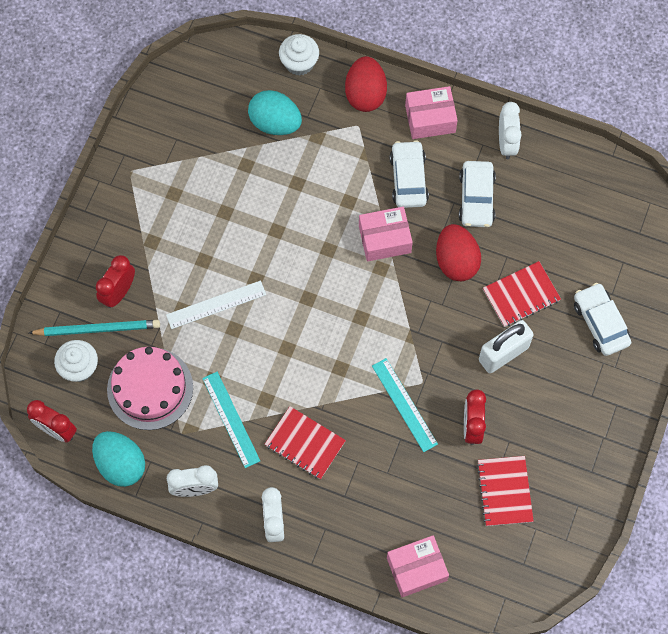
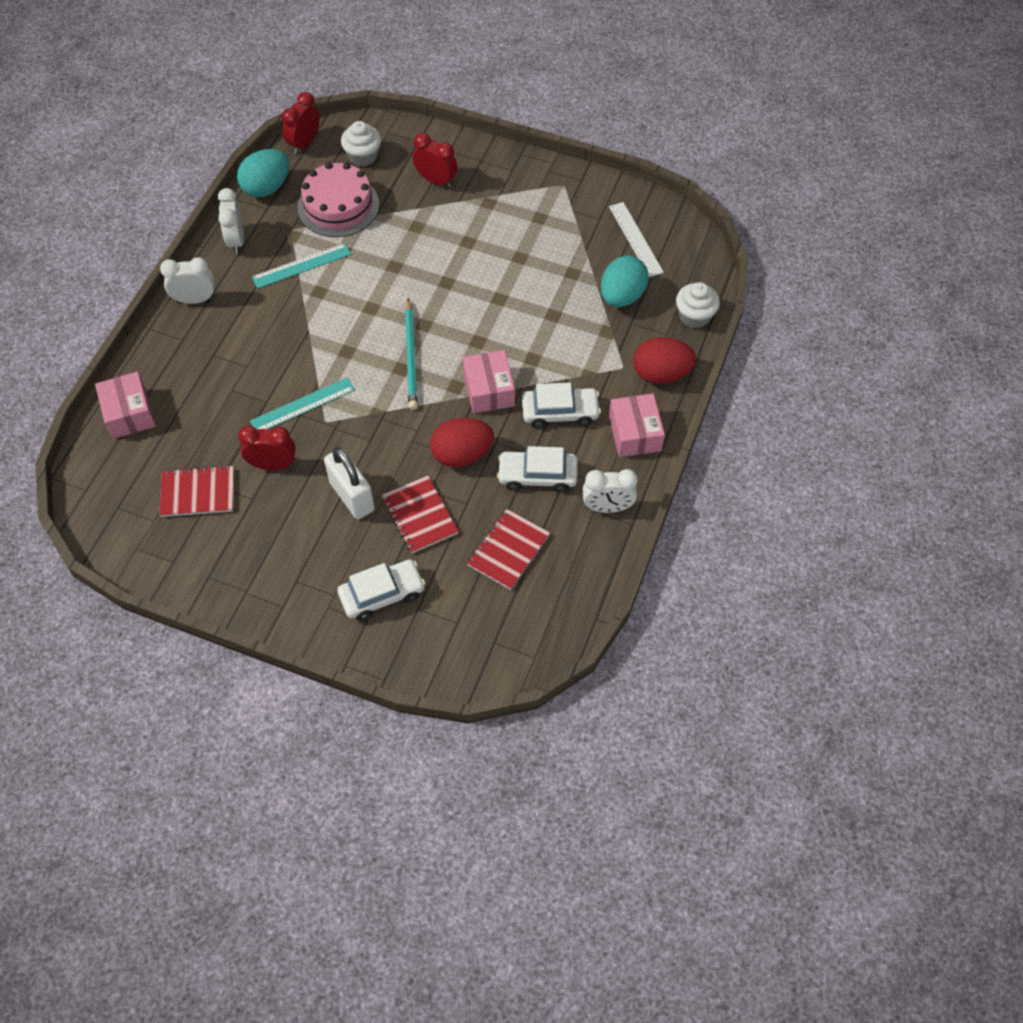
camera: 90 degrees right, 10 degrees down
turquoise pencil [29,320,160,336] -> turquoise pencil moved to [405,298,418,410]
white ruler [166,280,266,329] -> white ruler moved to [609,202,664,277]
red notebook [264,406,346,480] -> red notebook moved to [467,509,550,590]

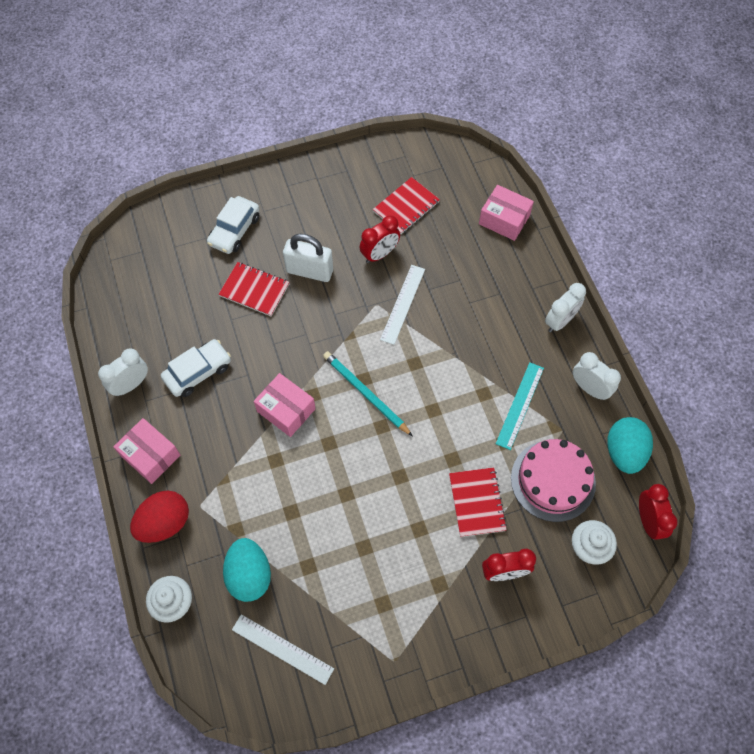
camera: 140 degrees right, 5 degrees up
turquoise ruler [250,377,355,430] -> white ruler [380,265,425,345]
red egg [430,418,494,467] -> none
red notebook [467,509,550,590] -> red notebook moved to [449,467,507,537]
white car [522,383,601,428] -> none

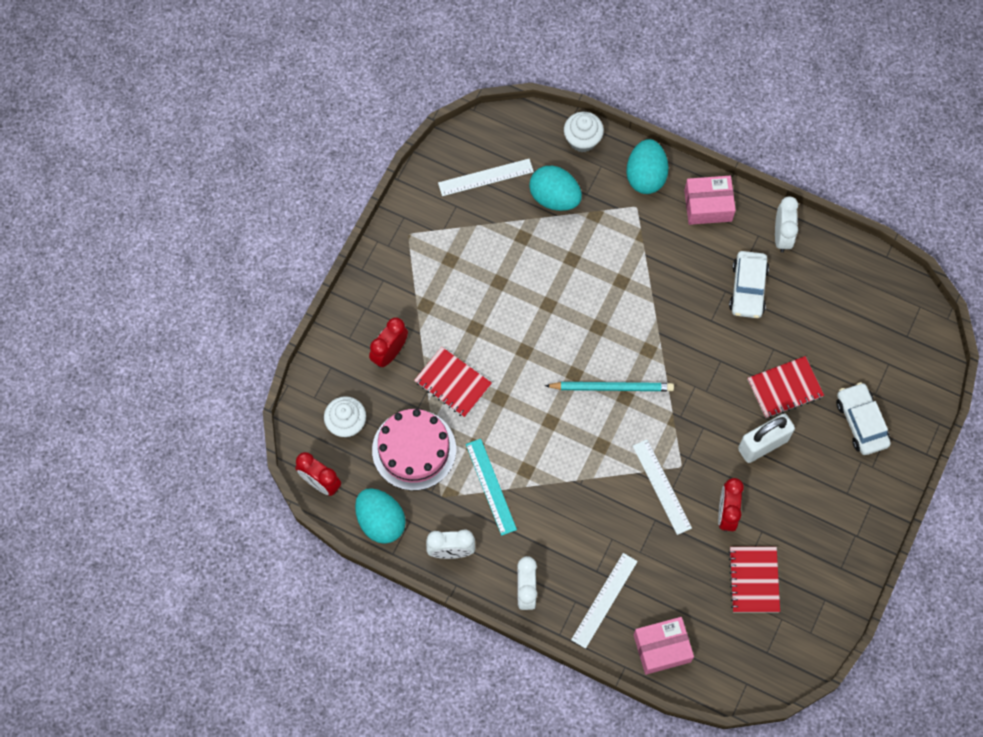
camera: 135 degrees right, 5 degrees up
red egg [130,490,189,543] -> turquoise egg [626,139,668,194]
pink box [254,373,316,437] -> none
none -> white ruler [571,553,638,649]

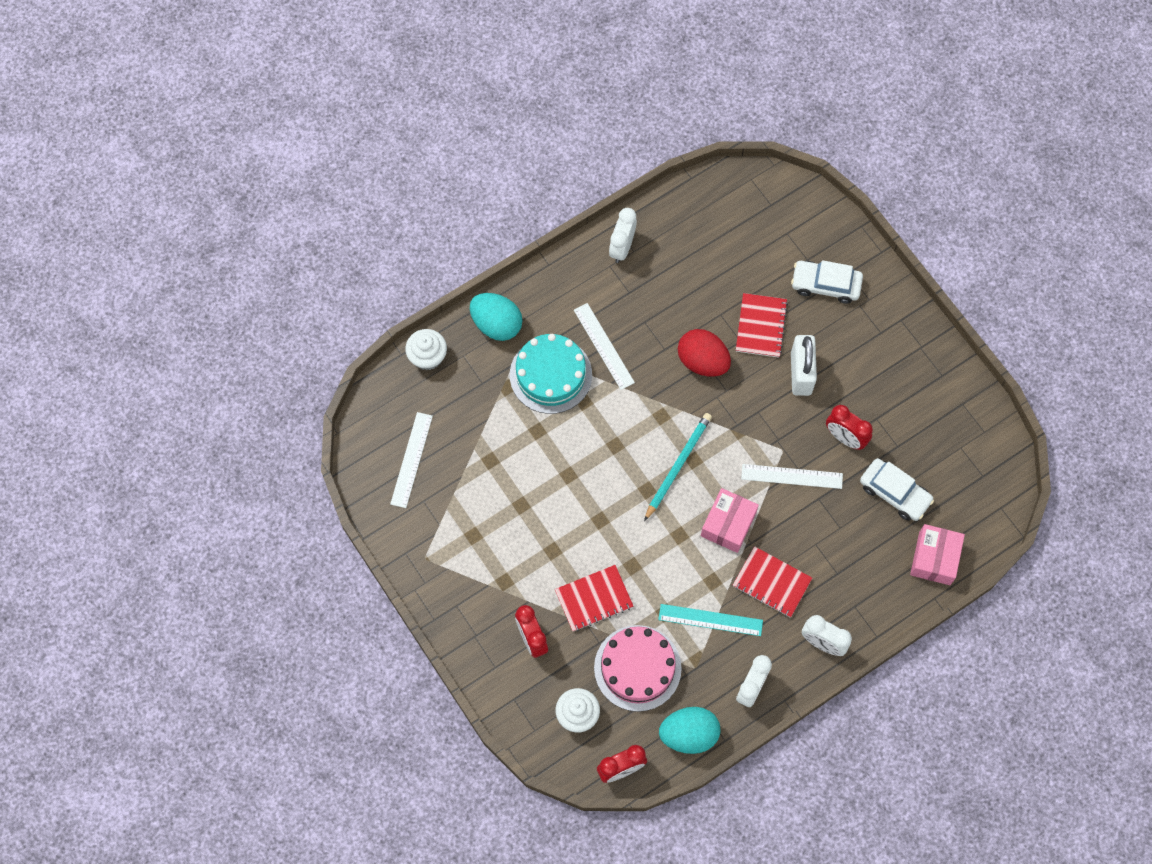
camera: 60 degrees left, 0 degrees up
turquoise egg [529,166,582,211] -> none
white ruler [571,553,638,649] -> white ruler moved to [574,303,635,390]
pink box [684,176,736,225] -> pink box moved to [701,488,759,553]
red notebook [728,547,780,612] -> red notebook moved to [733,546,812,617]
white car [729,251,769,318] -> white car moved to [860,458,934,521]
white clock [775,197,798,252] -> white clock turned 105 degrees counterclockwise [609,208,637,263]
none -> turquoise cake [510,334,592,414]
none -> red egg [678,329,731,377]

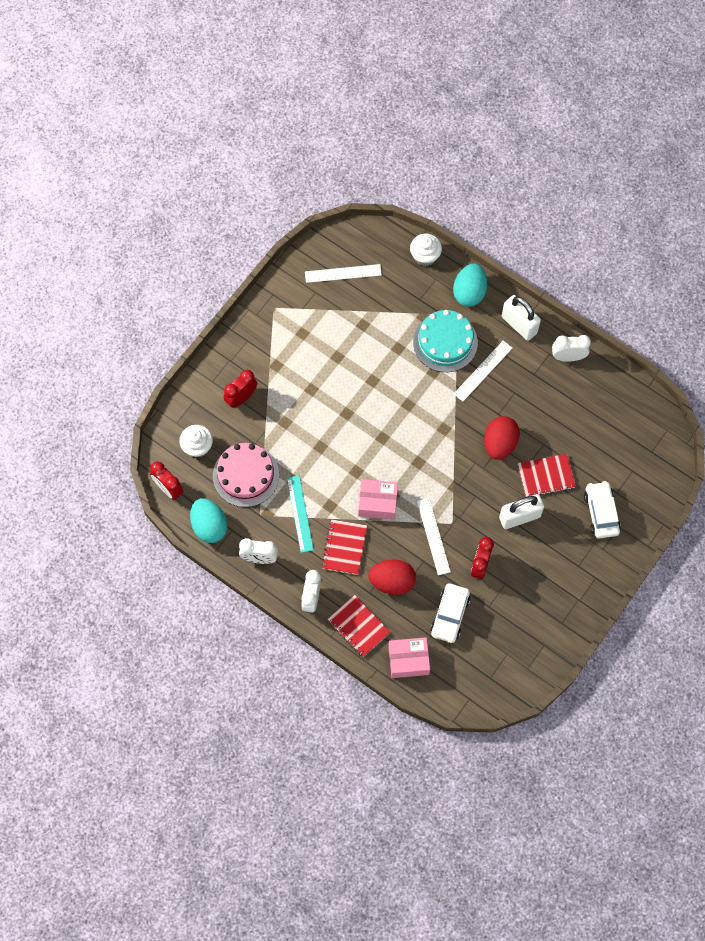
camera: 70 degrees right, 0 degrees up
red notebook [555,565,633,632] -> red notebook moved to [328,595,390,657]
turquoise pencil [644,413,712,521] -> none
none -> red egg [368,559,416,595]
none -> white padlock [502,295,541,341]

